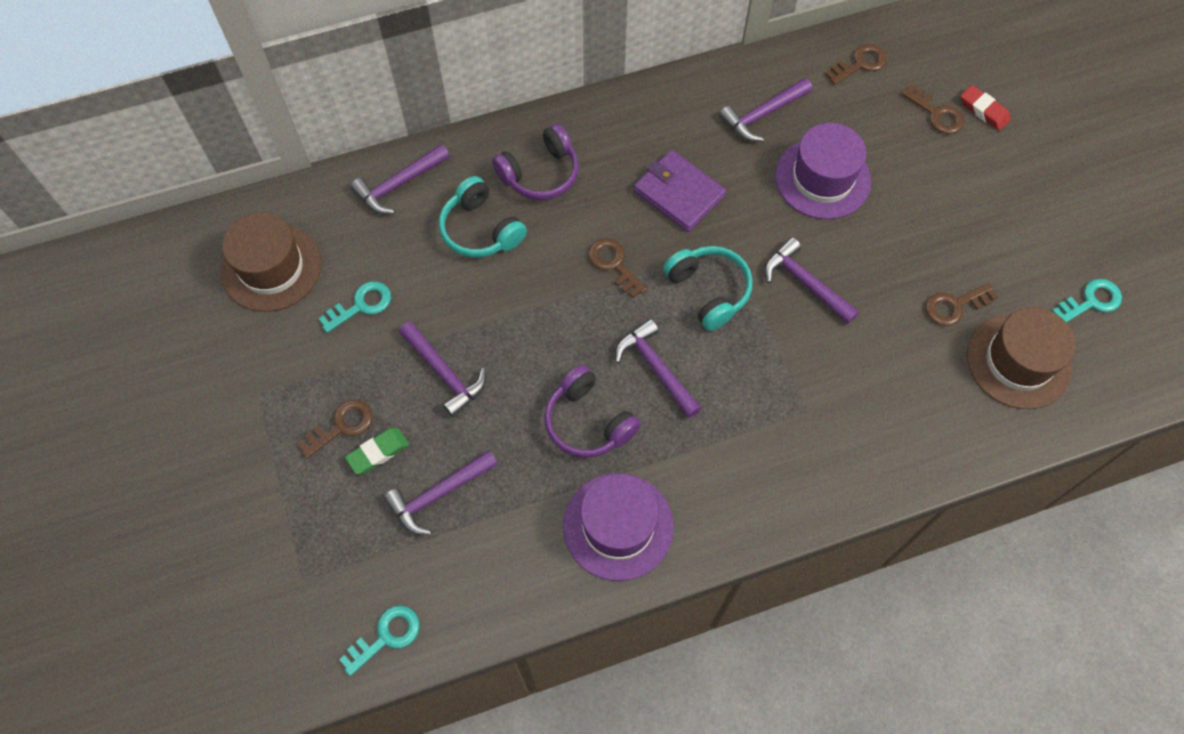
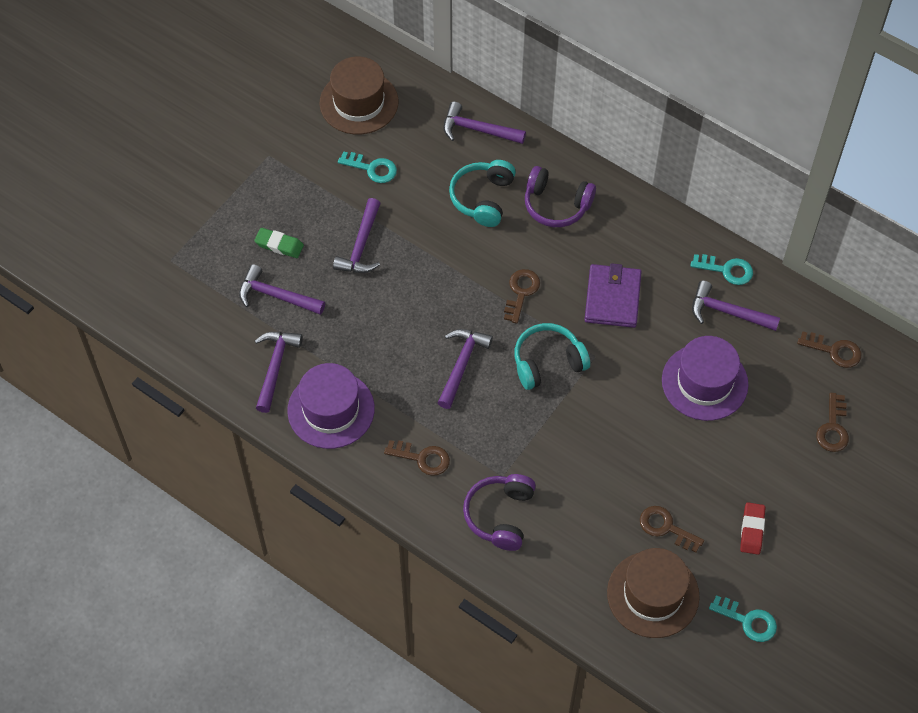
camera: 55 degrees right, 5 degrees down
brown key [298,400,373,459] -> brown key moved to [384,440,450,476]
turquoise key [339,606,420,676] -> turquoise key moved to [691,254,753,285]
purple headphones [544,365,641,458] -> purple headphones moved to [463,474,536,551]
turquoise headphones [663,246,753,331] -> turquoise headphones turned 135 degrees counterclockwise [514,323,590,390]
purple hammer [764,237,859,324] -> purple hammer moved to [255,332,303,413]
red eraser [961,85,1011,131] -> red eraser moved to [740,502,765,555]

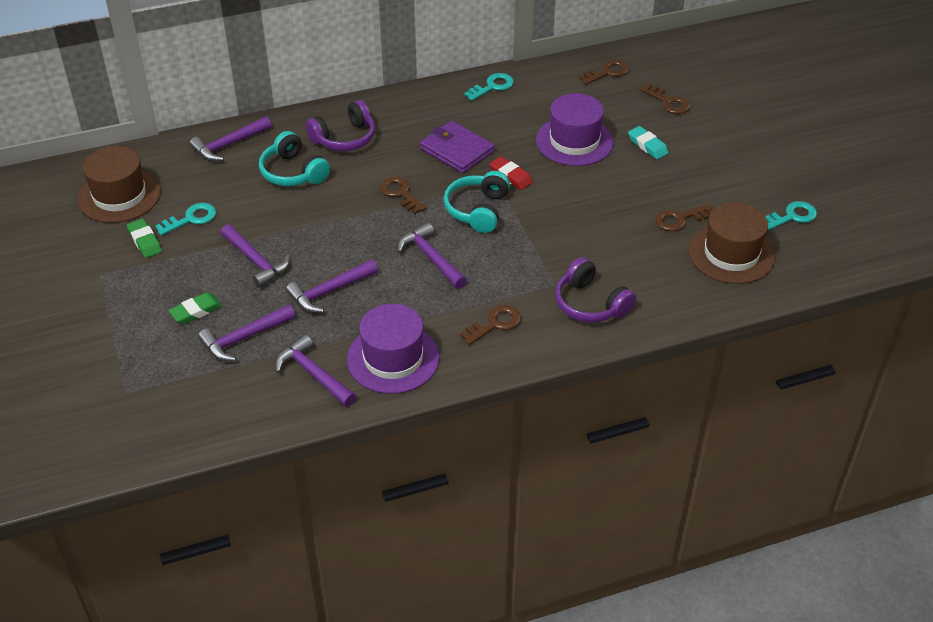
camera: 55 degrees left, 15 degrees down
purple hammer [692,281,780,331] -> purple hammer moved to [286,260,378,313]
red eraser [740,502,765,555] -> red eraser moved to [490,156,533,190]
none -> green eraser [127,219,162,258]
none -> turquoise eraser [628,126,669,159]

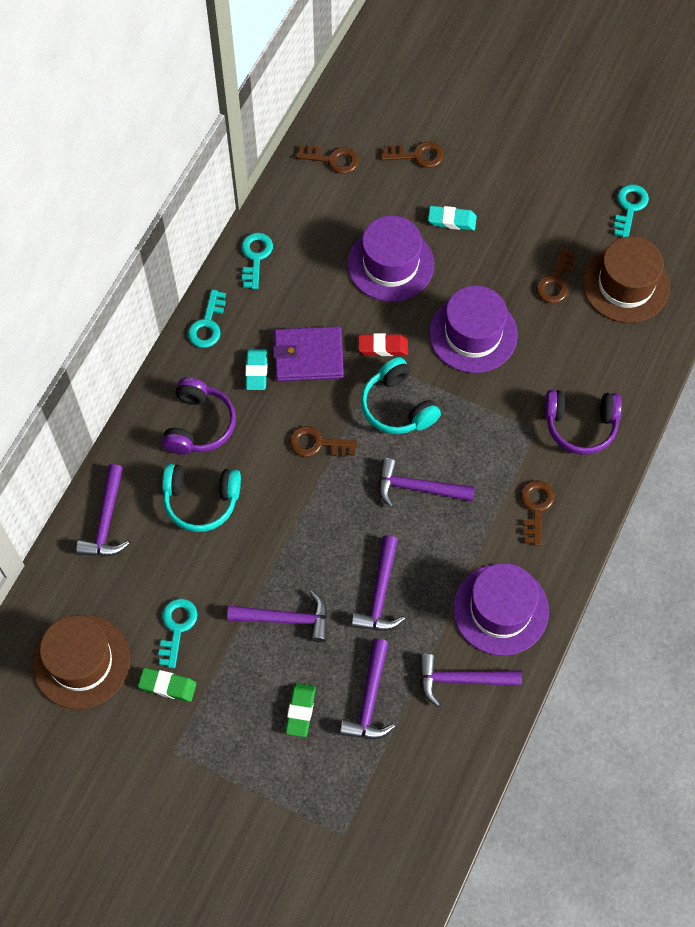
camera: 45 degrees left, 20 degrees up
brown key [579,59,629,85] -> brown key turned 90 degrees clockwise [296,145,359,174]
none -> turquoise key [188,290,226,348]
none -> turquoise eraser [245,349,267,390]
none -> purple hat [429,286,518,373]

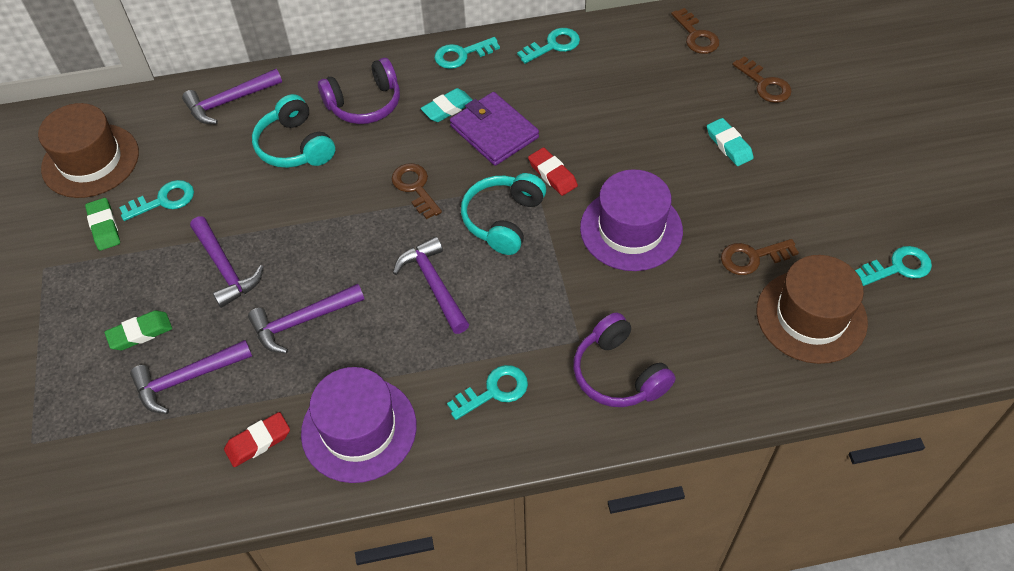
camera: 55 degrees right, 10 degrees down
purple hat [348,216,434,302] -> none
purple hammer [419,654,522,707] -> red eraser [224,412,290,467]
brown key [520,480,554,546] -> turquoise key [447,365,528,420]

